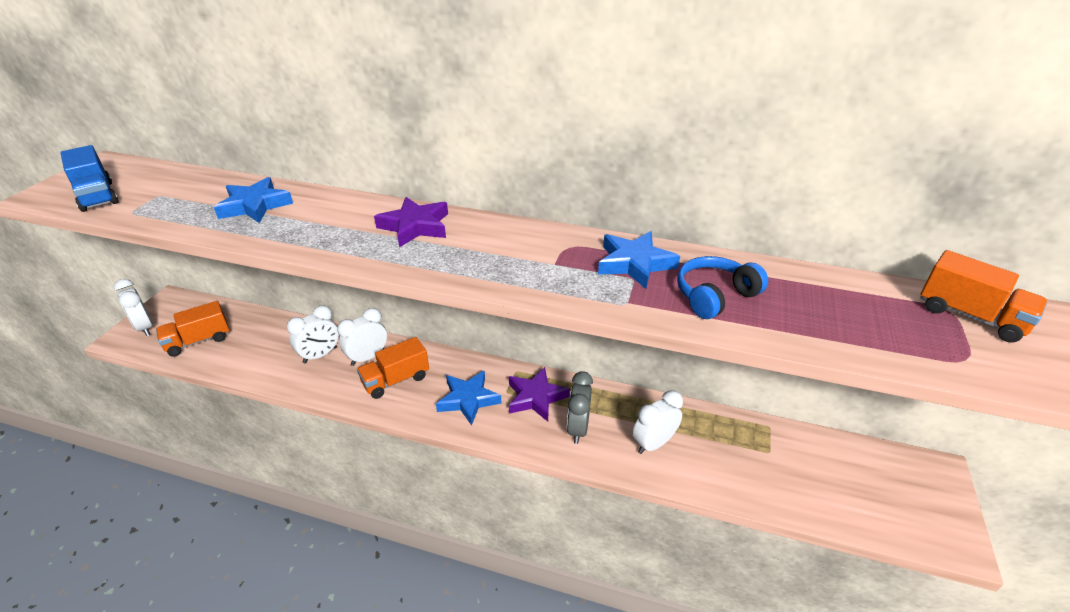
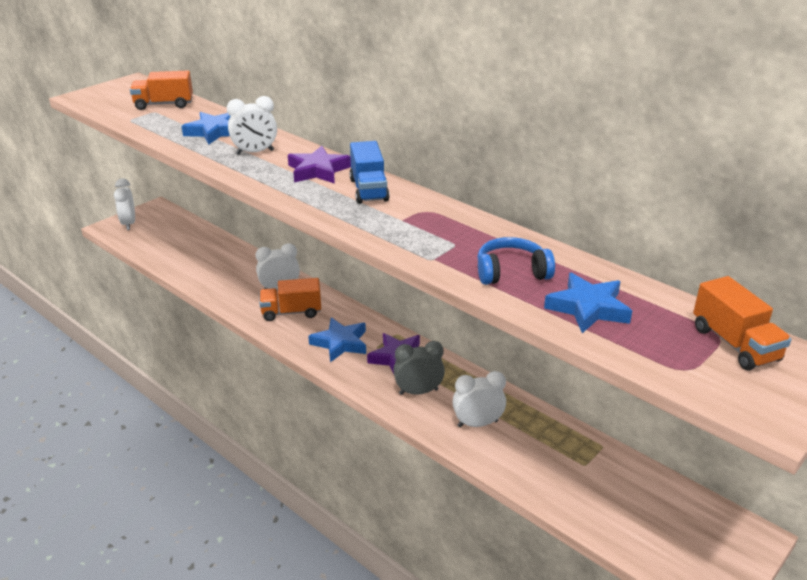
camera: 25 degrees right, 5 degrees down
blue truck [60,145,118,212] -> blue truck moved to [349,141,390,204]
orange truck [156,301,229,357] -> orange truck moved to [130,71,193,110]
white clock [287,305,339,363] -> white clock moved to [227,96,277,155]
grey clock [567,371,593,444] -> grey clock turned 45 degrees clockwise [393,341,445,395]
blue star [598,231,680,289] -> blue star moved to [544,273,632,333]

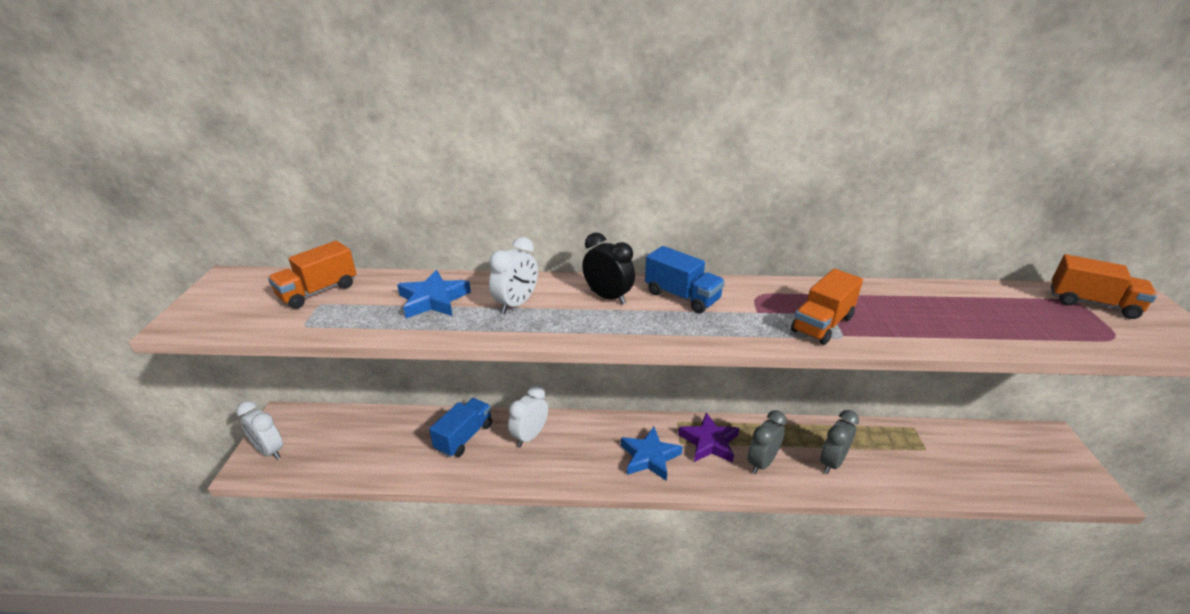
camera: 40 degrees left, 0 degrees up
orange truck [259,278,321,321] -> orange truck moved to [791,269,863,345]
purple star [288,146,351,184] -> black clock [582,233,635,305]
white clock [452,371,506,427] -> grey clock [820,410,859,474]
blue headphones [477,237,555,285] -> none
blue star [544,273,632,333] -> none
none -> blue truck [429,398,492,457]

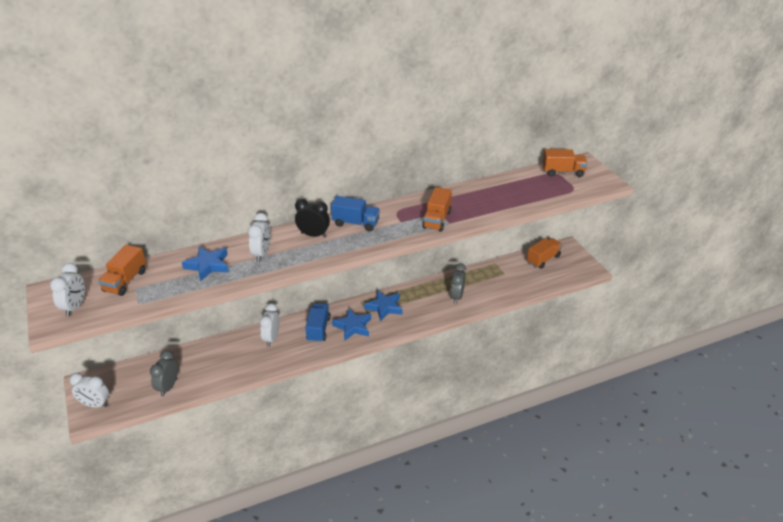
camera: 25 degrees left, 5 degrees up
blue truck [429,398,492,457] -> blue truck moved to [305,303,331,342]
purple star [678,413,739,463] -> blue star [364,290,403,321]
grey clock [748,410,787,474] -> grey clock moved to [150,350,178,397]
none -> white clock [50,263,85,317]
none -> orange truck [527,238,562,269]

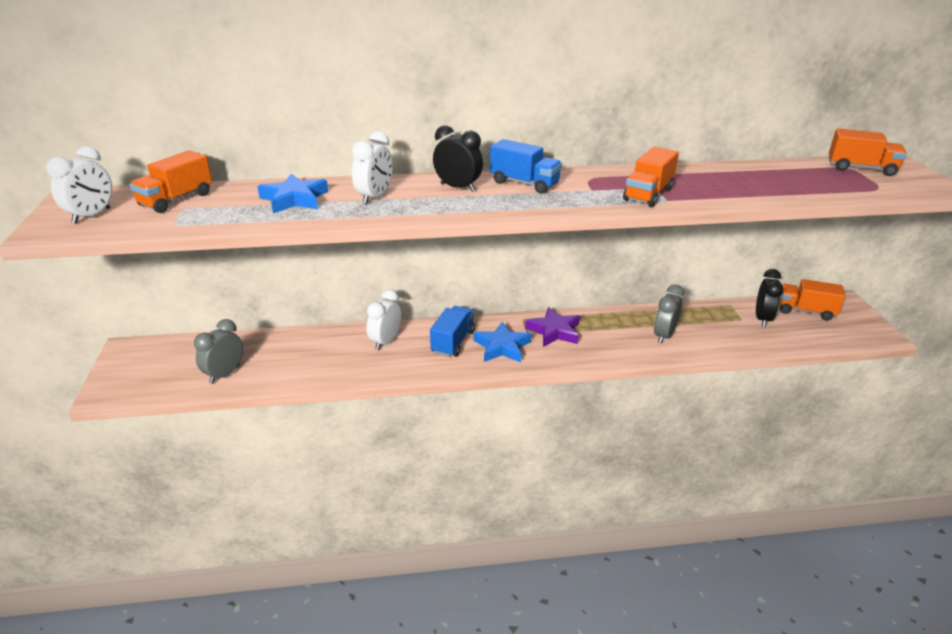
camera: 15 degrees right, 5 degrees down
white clock [70,373,109,408] -> none
blue star [364,290,403,321] -> purple star [525,307,580,347]
orange truck [527,238,562,269] -> orange truck turned 135 degrees counterclockwise [779,279,845,321]
none -> black clock [756,269,783,327]

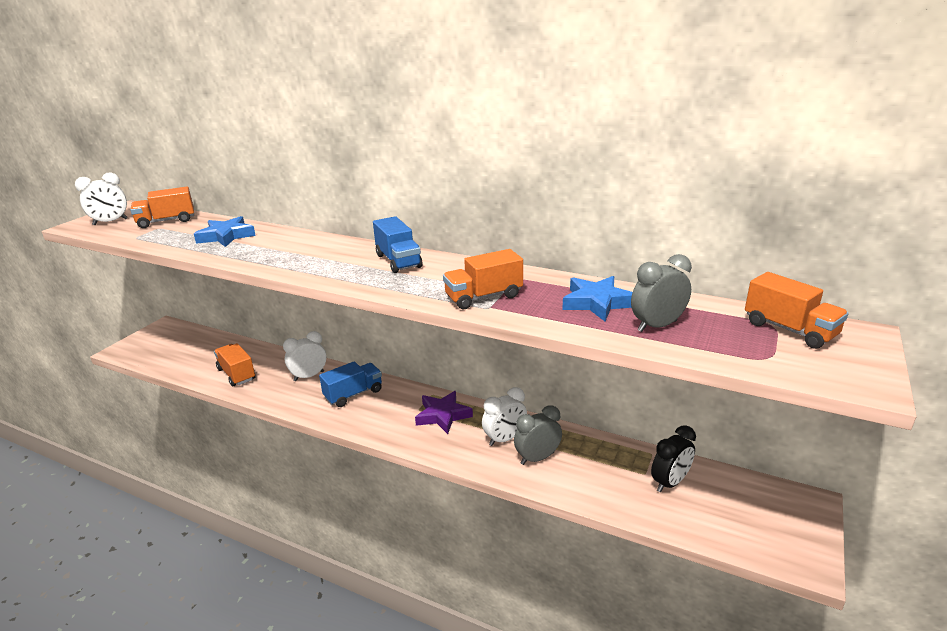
camera: 35 degrees right, 5 degrees down
grey clock [194,319,243,384] -> grey clock moved to [631,254,692,332]
white clock [352,131,393,204] -> white clock moved to [482,387,527,446]
black clock [433,125,483,192] -> none
blue star [474,321,531,363] -> blue star moved to [562,276,633,322]
orange truck [779,279,845,321] -> orange truck moved to [214,343,256,387]

